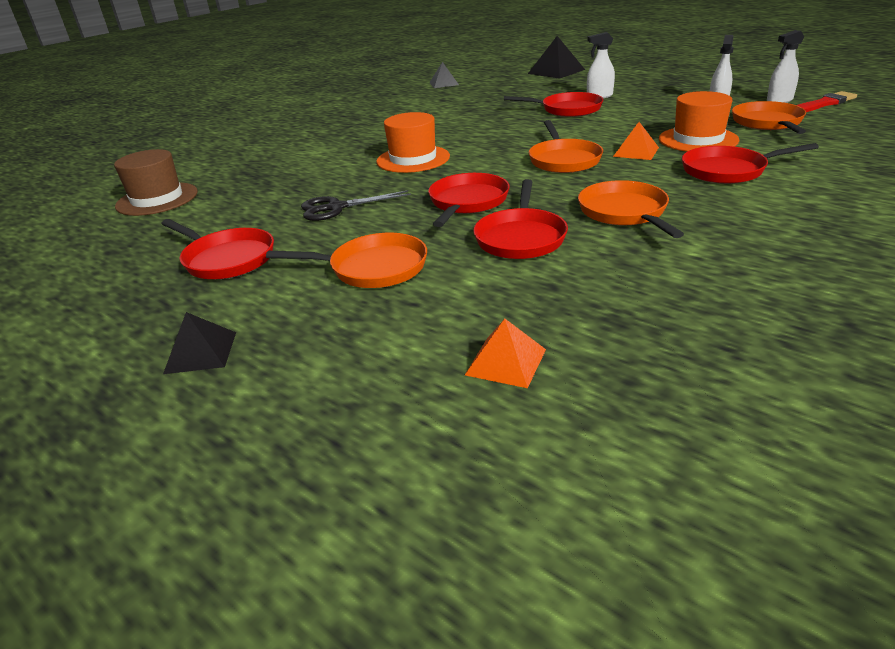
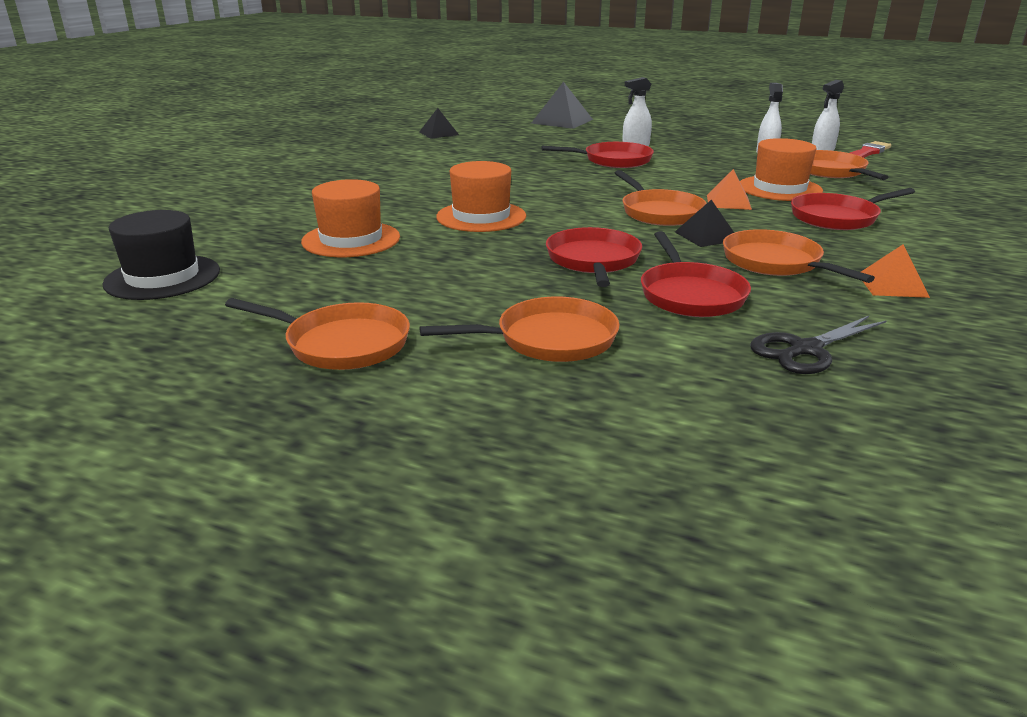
camera: 20 degrees left, 5 degrees down
brown hat [114,149,198,216] -> black hat [103,210,220,300]
red pan [161,219,274,279] -> orange pan [225,298,410,370]
black pyramid [163,312,236,374] -> black pyramid moved to [675,200,734,247]
black scissors [301,190,411,221] -> black scissors moved to [750,316,887,374]
orange pyramid [465,319,546,388] -> orange pyramid moved to [861,244,930,298]
none -> orange hat [301,179,400,257]

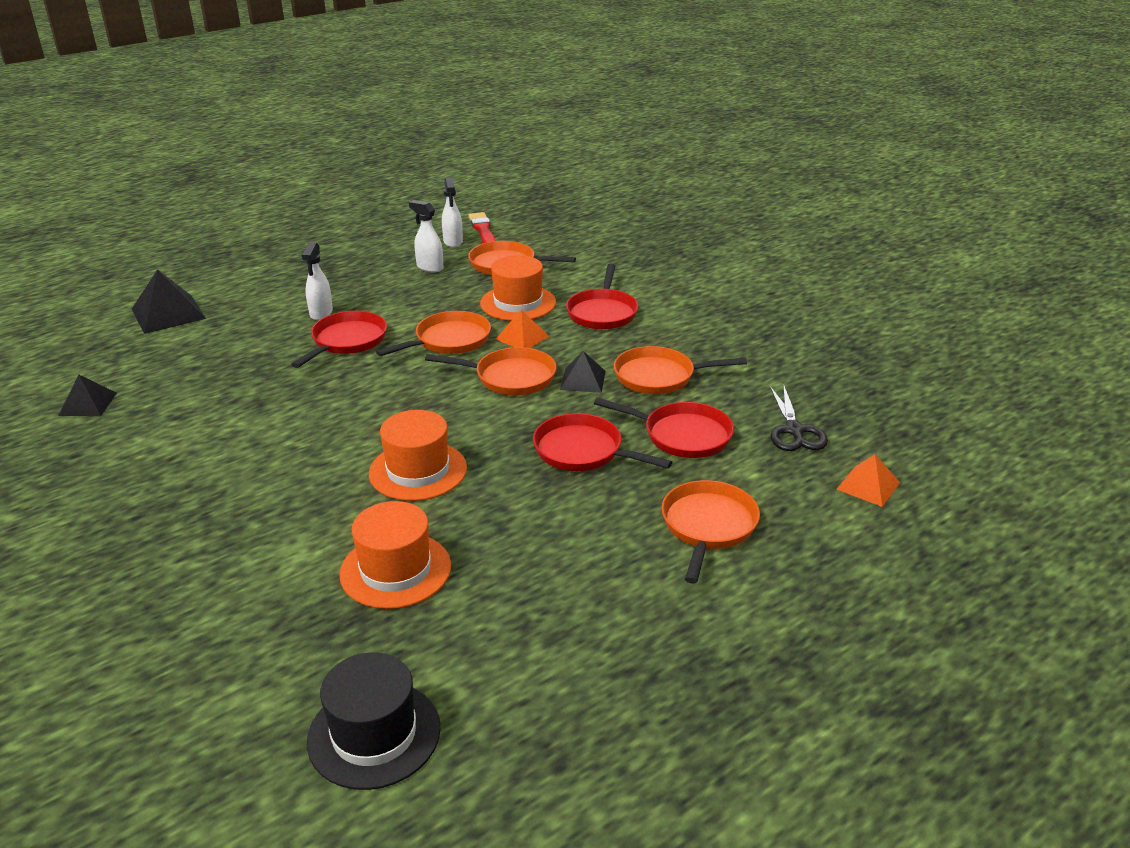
camera: 60 degrees left, 5 degrees up
orange pan [225,298,410,370] -> orange pan moved to [376,311,491,356]
orange pyramid [861,244,930,298] -> orange pyramid moved to [836,454,900,507]

